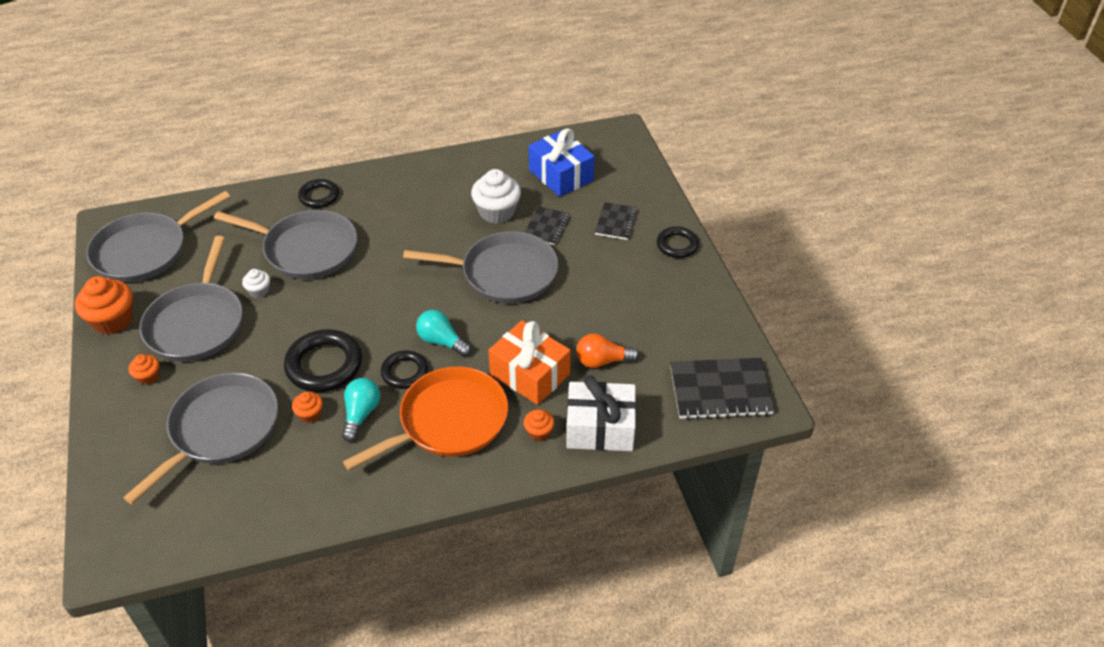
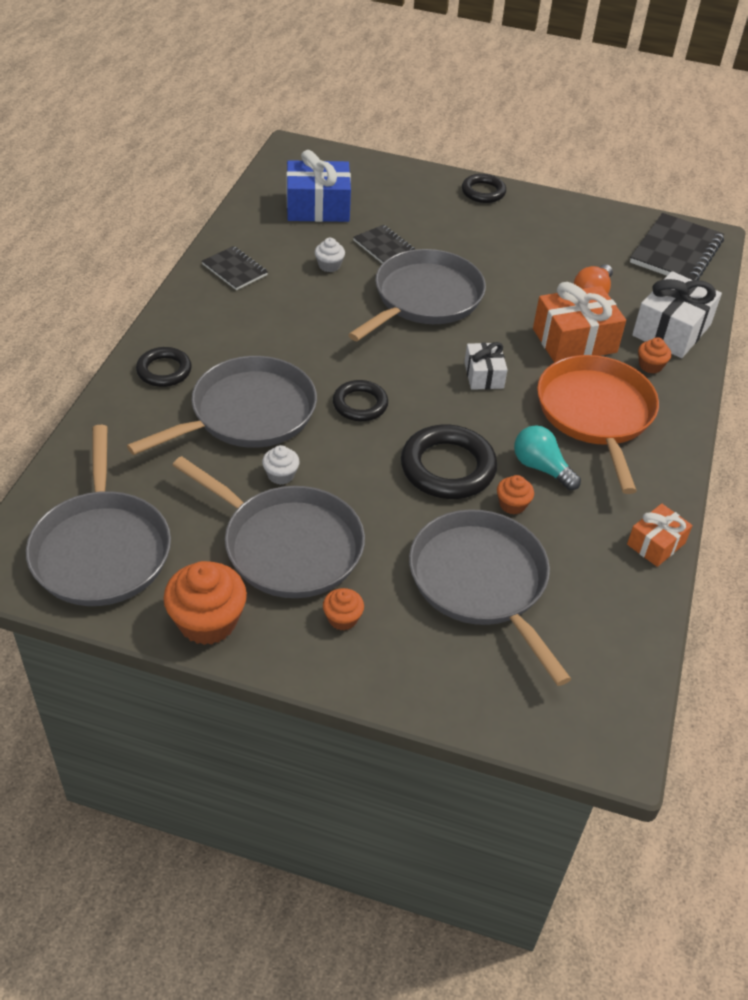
camera: 60 degrees left, 0 degrees up
black ring [381,350,428,389] -> black ring moved to [333,380,388,421]
turquoise light bulb [416,310,471,357] -> white gift [464,342,507,390]
white cupcake [471,169,521,224] -> white cupcake [315,238,345,272], size x0.52
black notebook [595,202,637,240] -> black notebook moved to [202,246,268,290]
none -> orange gift [627,504,692,567]

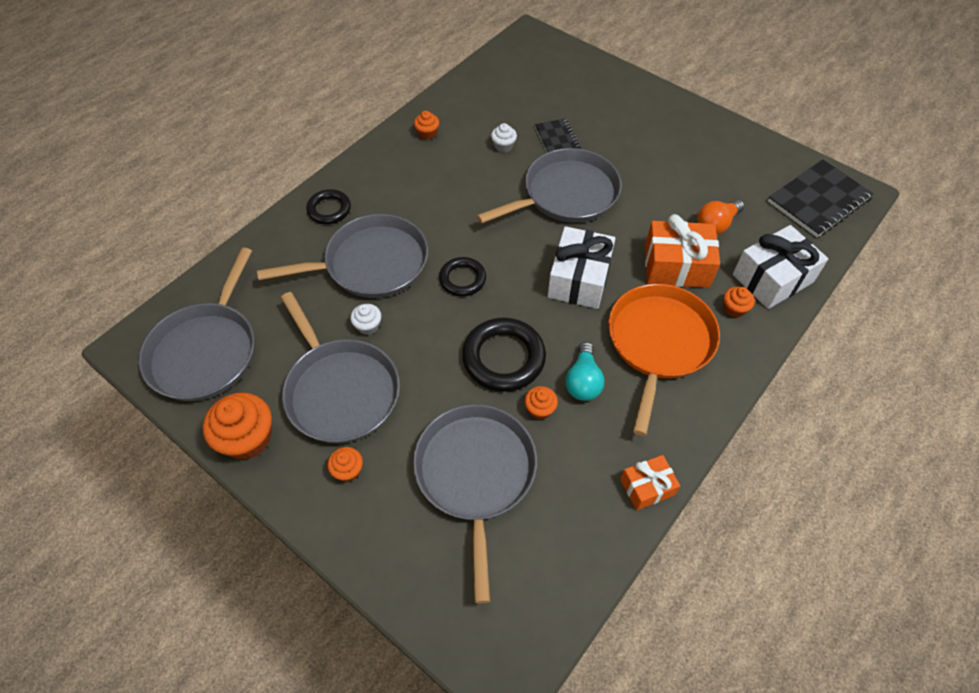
camera: 25 degrees right, 10 degrees up
black notebook [202,246,268,290] -> orange cupcake [414,111,439,140]
blue gift [286,150,351,222] -> none
black ring [462,174,506,203] -> none
white gift [464,342,507,390] -> white gift [548,226,616,309], size x1.73
turquoise light bulb [514,425,581,490] -> turquoise light bulb turned 150 degrees counterclockwise [566,342,605,401]

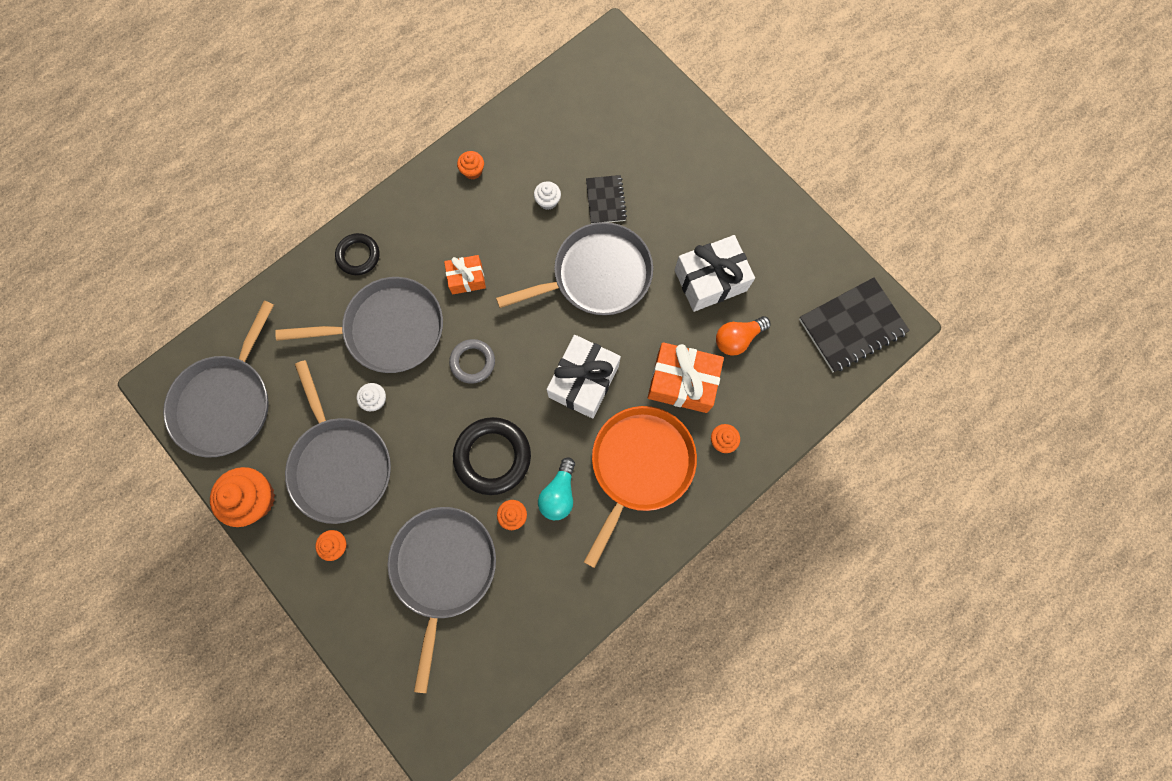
camera: 10 degrees right, 20 degrees up
black ring [439,257,486,296] -> grey ring [449,339,495,384]
orange gift [620,455,680,510] -> orange gift moved to [444,255,486,294]
white gift [733,225,828,309] -> white gift moved to [675,235,755,312]

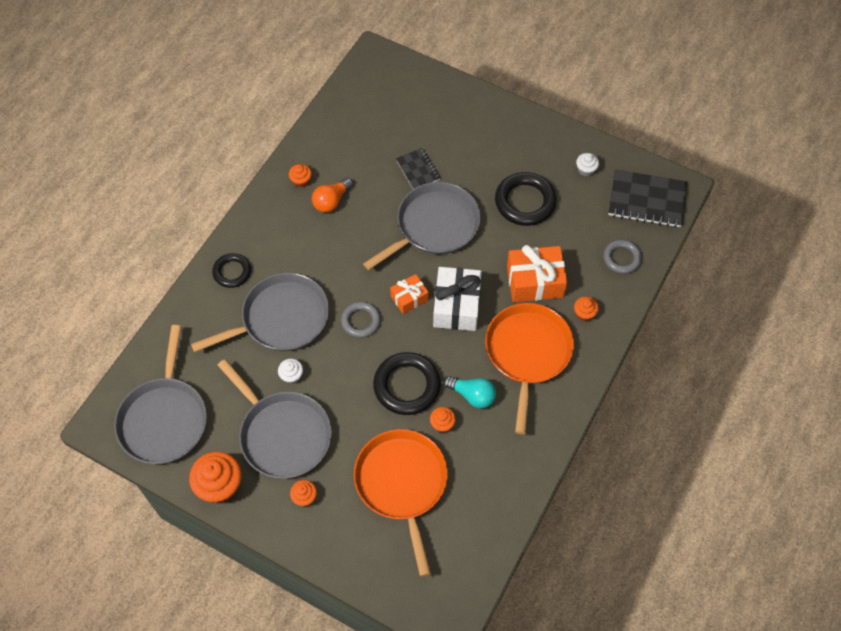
camera: 20 degrees left, 15 degrees down
grey pan [388,507,496,693] -> orange pan [354,429,448,577]
orange gift [444,255,486,294] -> orange gift moved to [390,274,429,314]
white cupcake [534,182,561,210] -> white cupcake moved to [576,153,599,176]
turquoise light bulb [538,457,575,520] -> turquoise light bulb turned 60 degrees counterclockwise [443,376,496,408]
white gift [675,235,755,312] -> black ring [495,172,557,226]
orange light bulb [716,316,770,356] -> orange light bulb moved to [312,177,353,213]
black notebook [799,277,910,372] -> black notebook turned 60 degrees clockwise [608,169,687,228]
none -> grey ring [603,240,642,274]

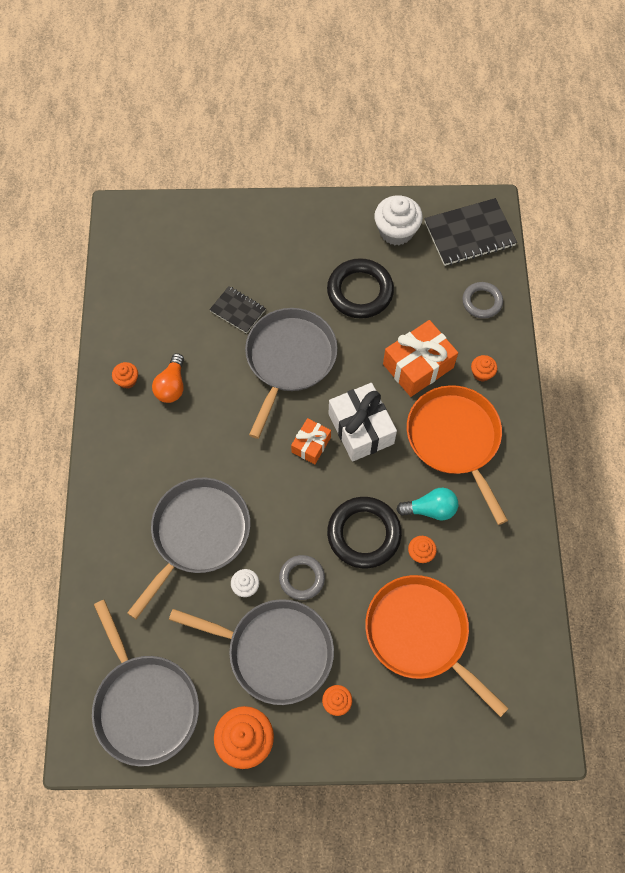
camera: 30 degrees left, 5 degrees up
black ring [212,253,251,288] -> none
grey ring [341,302,381,338] -> grey ring moved to [279,555,325,600]
white cupcake [576,153,599,176] -> white cupcake [374,195,423,245], size x1.94

